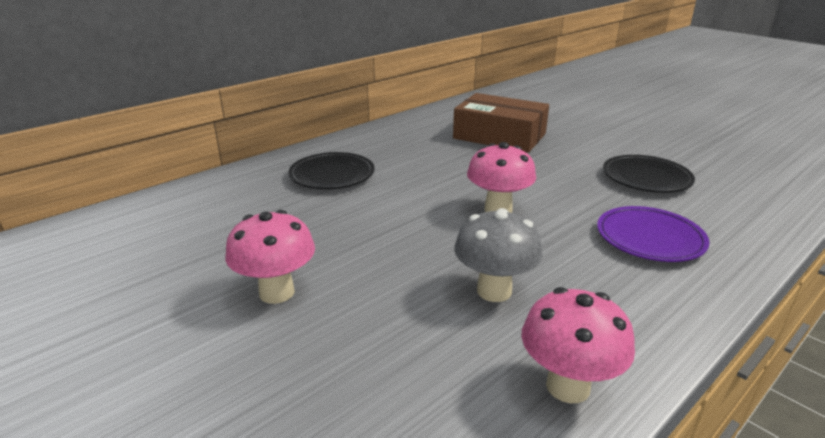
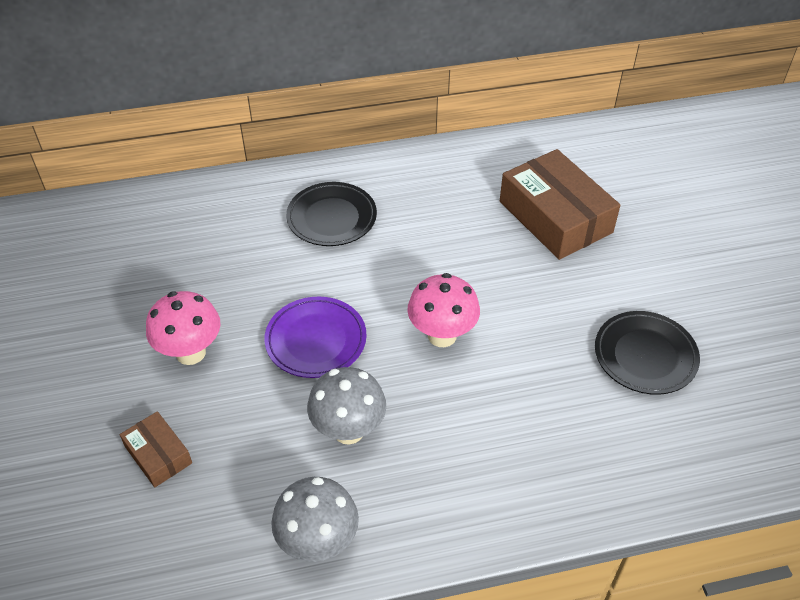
camera: 30 degrees right, 20 degrees up
pink mushroom [522,287,635,403] -> grey mushroom [271,477,359,562]
purple plate [597,206,710,262] -> purple plate moved to [264,296,367,378]
none -> brown box [120,411,192,487]

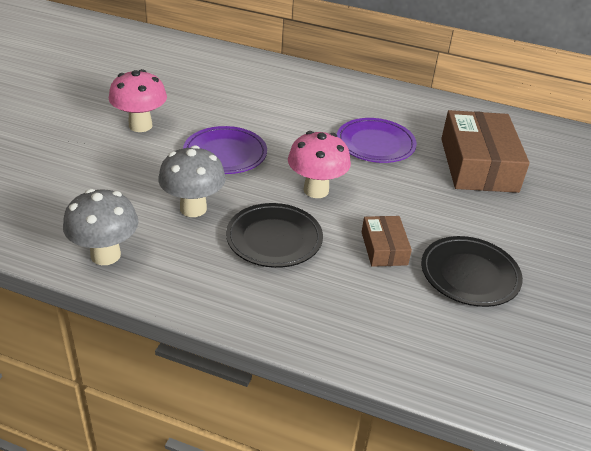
camera: 30 degrees right, 10 degrees down
brown box [120,411,192,487] -> brown box moved to [362,216,412,267]
black plate [286,182,377,246] -> black plate moved to [226,203,323,268]
none -> purple plate [337,118,417,163]

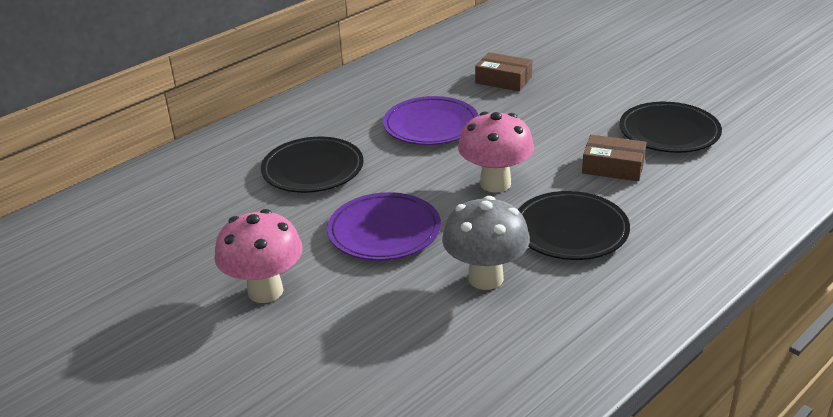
camera: 60 degrees left, 5 degrees down
grey mushroom [63,189,139,265] -> none
brown box [441,110,530,193] -> brown box [475,52,532,91], size x0.50
none -> black plate [261,137,364,193]

